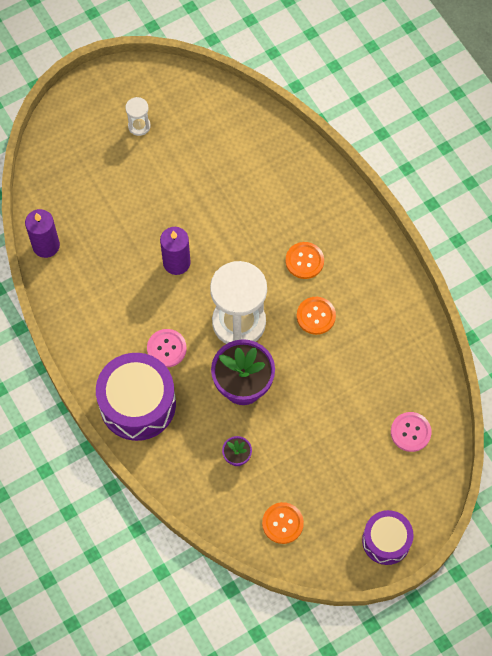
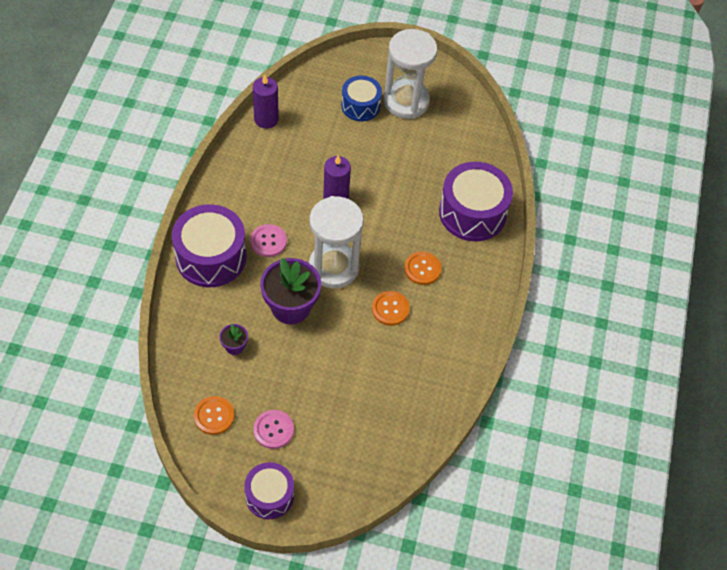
camera: 40 degrees right, 10 degrees down
white hourglass [125,97,151,136] -> white hourglass [384,29,437,119], size x2.28
pink button [391,412,432,452] -> pink button moved to [253,410,294,449]
none -> blue drum [341,76,382,121]
none -> purple drum [439,162,513,241]

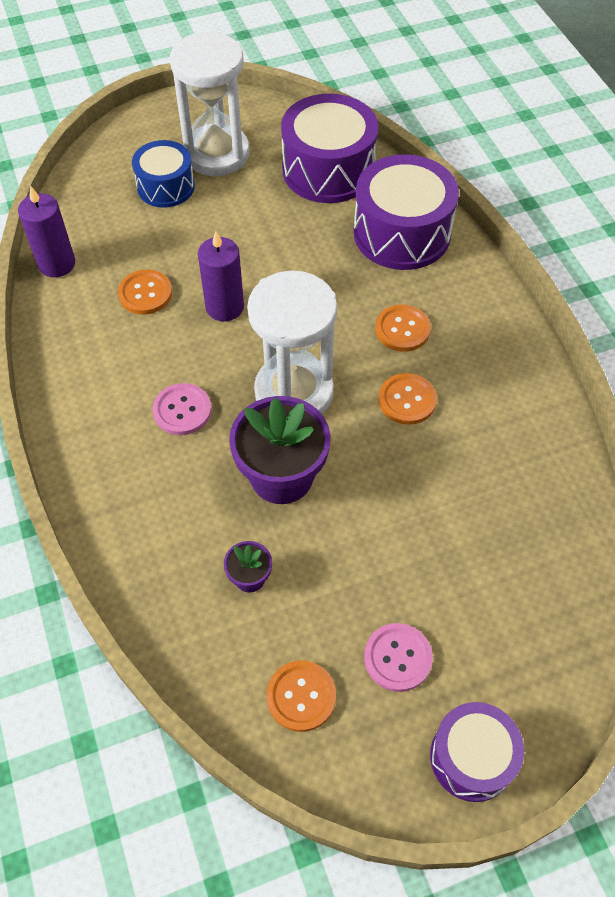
camera: 30 degrees left, 0 degrees up
purple drum [172,204,246,287] -> purple drum moved to [281,94,378,203]
none -> orange button [118,270,172,315]

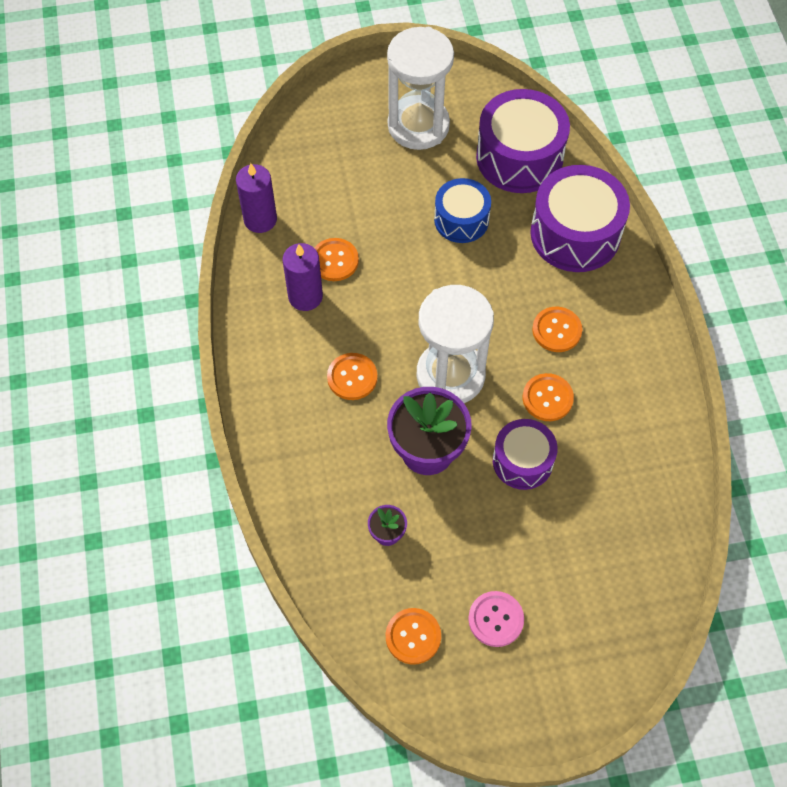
camera: 10 degrees right, 5 degrees up
blue drum [132,140,195,208] -> blue drum moved to [434,178,491,243]
pink button [153,383,212,435] -> orange button [327,353,378,400]
purple candle [198,231,244,321] -> purple candle moved to [283,243,323,311]
purple drum [430,702,524,802] -> purple drum moved to [493,419,558,490]

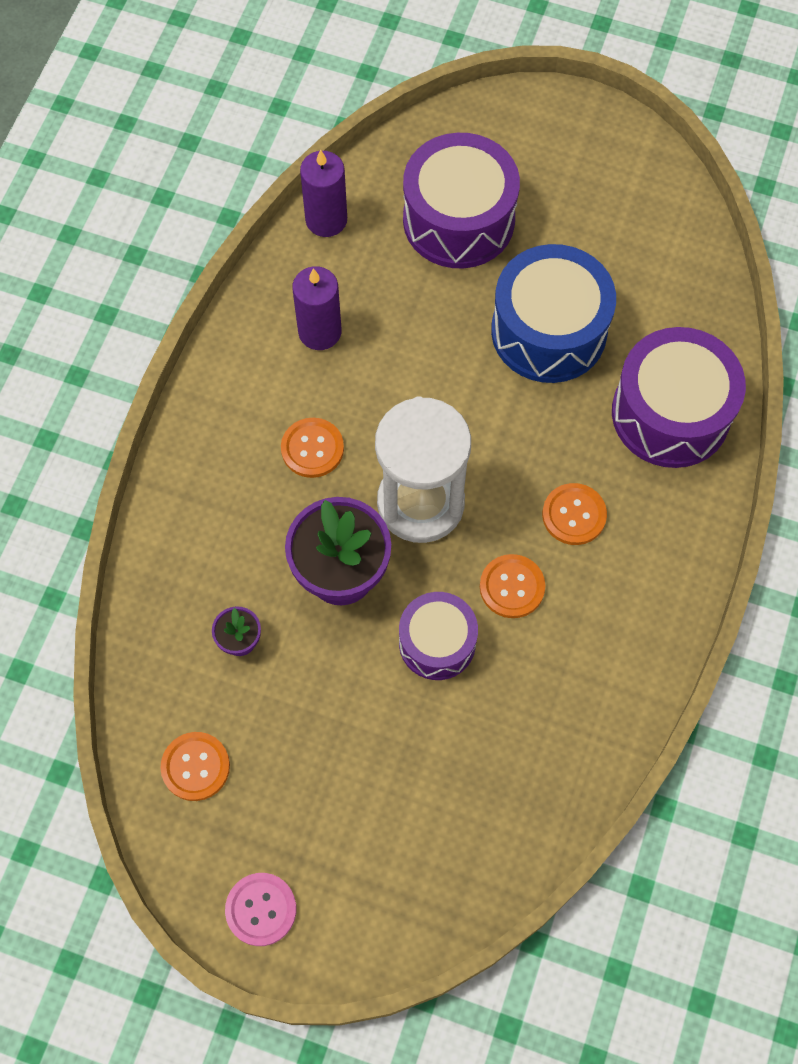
camera: 30 degrees right, 5 degrees up
orange button [315,238,359,281] -> none
white hourglass [387,27,454,150] -> none
blue drum [434,178,491,243] -> blue drum [491,244,616,383], size x1.63
pink button [468,591,524,647] -> pink button moved to [225,873,296,946]
purple drum [476,89,570,193] -> purple drum moved to [403,133,520,268]

